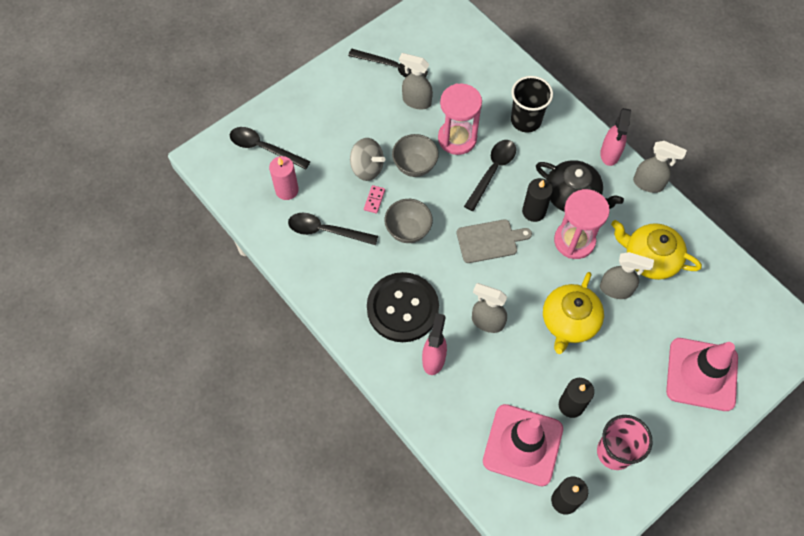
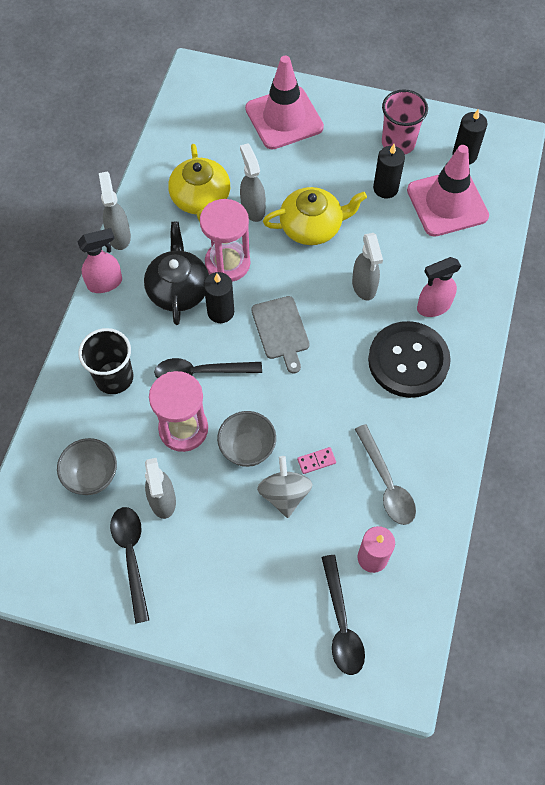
camera: 125 degrees left, 0 degrees up
black spoon [288,213,378,245] -> grey spoon [355,424,416,525]
grey bowl [385,199,433,243] -> grey bowl moved to [57,438,117,495]
grey cutting board [457,219,532,263] -> grey cutting board turned 150 degrees counterclockwise [251,296,310,373]

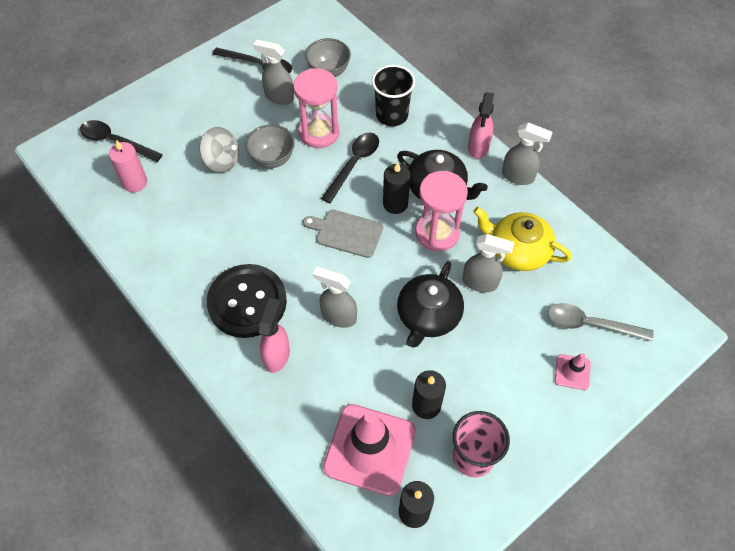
camera: 125 degrees right, 5 degrees down
pink traffic cone [245,56,324,150] -> pink traffic cone [555,353,591,390], size x0.45
yellow teapot [263,187,367,245] -> black teapot [397,261,464,347]
pink domino [297,447,336,474] -> none
grey spoon [355,424,416,525] -> grey spoon moved to [548,303,654,341]

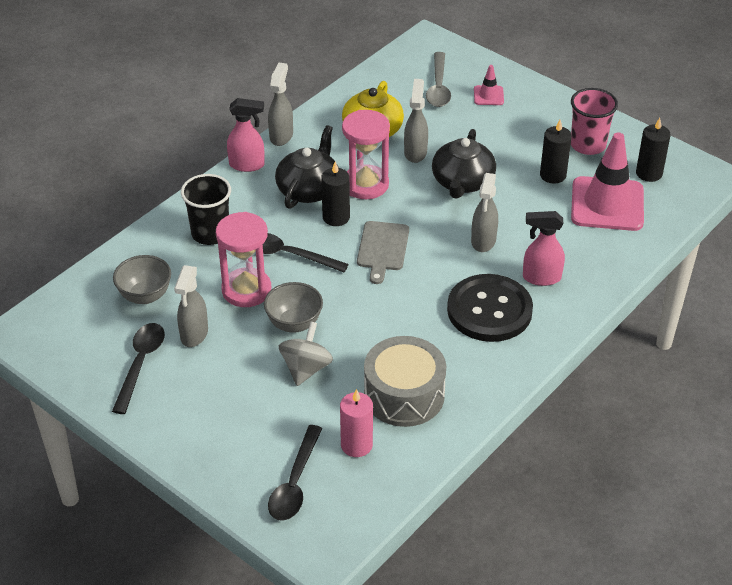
camera: 100 degrees left, 15 degrees down
black teapot [397,261,464,347] -> black teapot turned 90 degrees clockwise [432,129,496,199]
none -> grey drum [364,336,446,427]

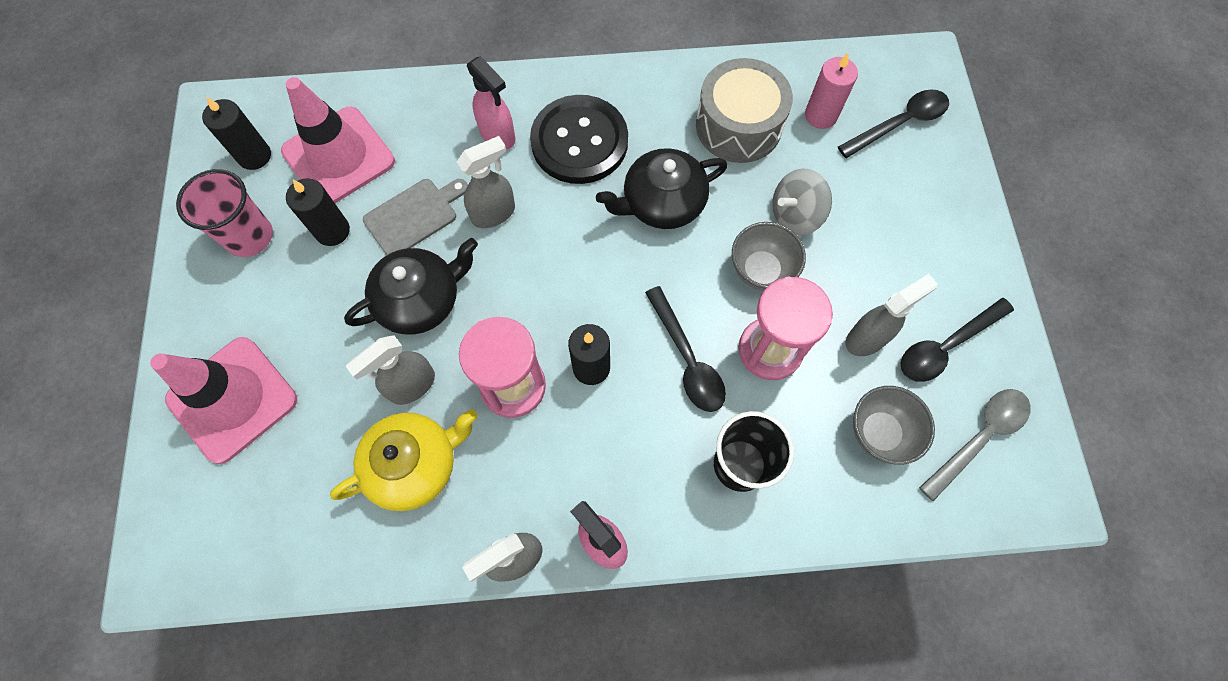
camera: 135 degrees left, 25 degrees up
black teapot [275,125,339,209] -> black teapot moved to [596,148,728,229]
grey cutting board [357,221,409,284] -> grey cutting board moved to [363,179,468,255]
grey spoon [426,52,451,107] -> grey spoon moved to [919,389,1031,501]
pink traffic cone [474,65,504,105] -> pink traffic cone [150,337,297,464], size x2.21

